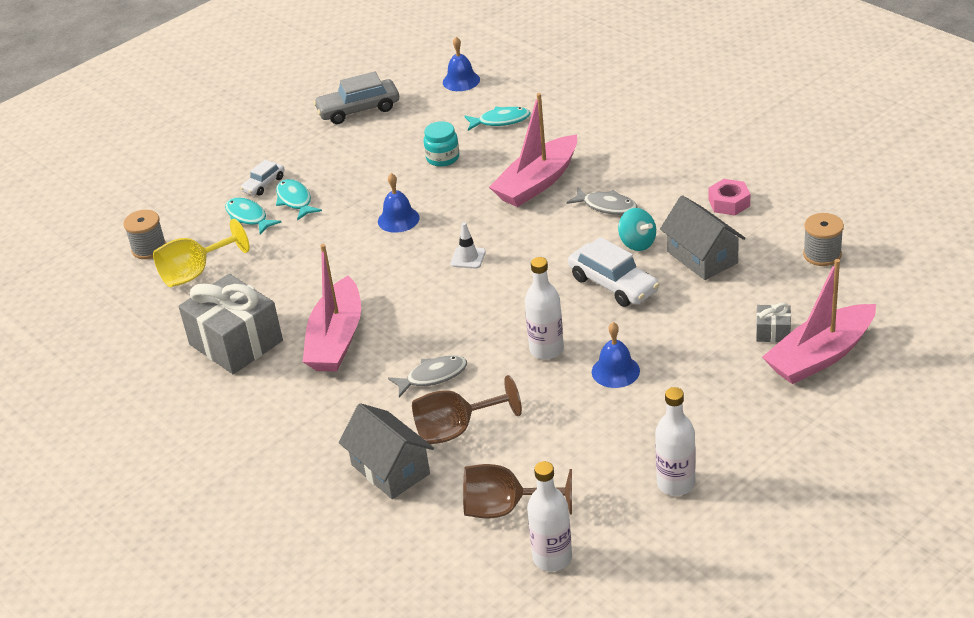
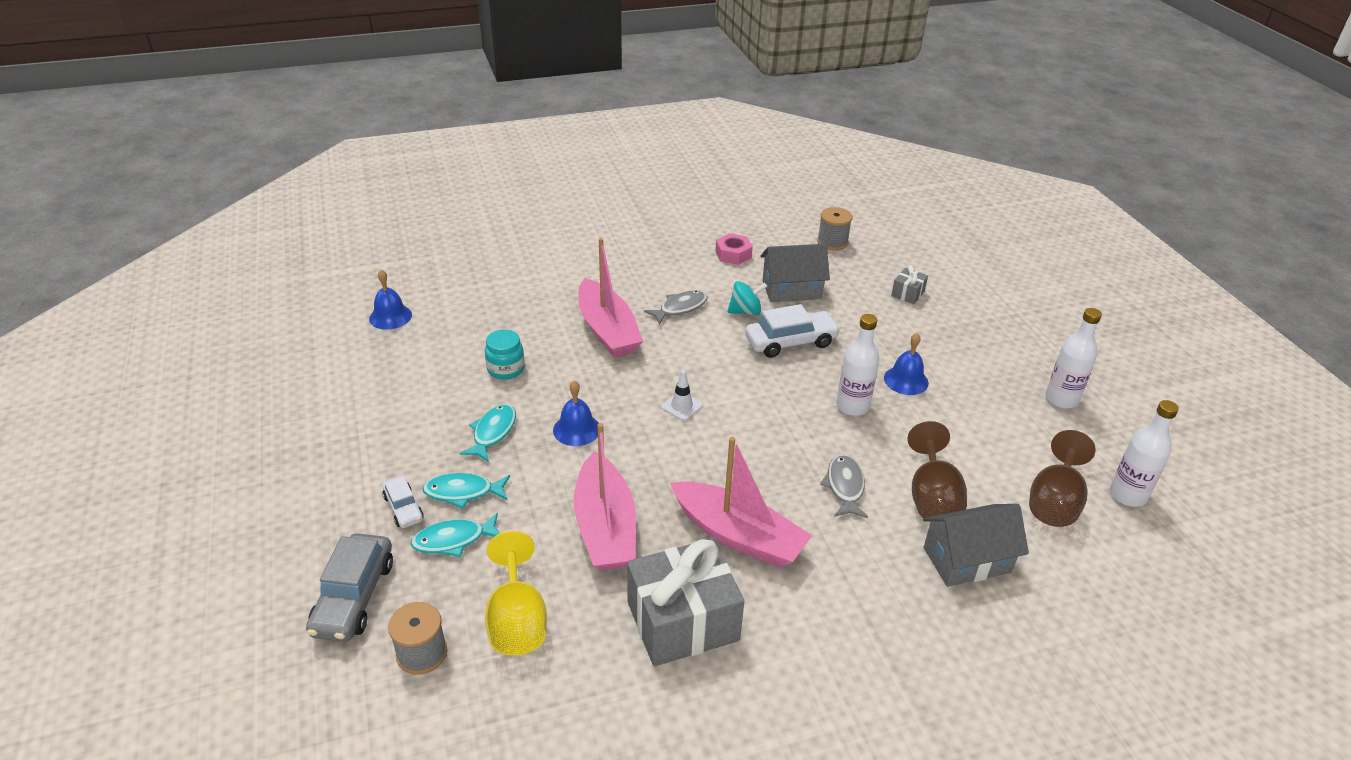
camera: 70 degrees left, 0 degrees up
grey car [313,72,399,124] -> grey car moved to [306,533,393,642]
turquoise fish [465,107,531,131] -> turquoise fish moved to [459,404,516,462]
pink boat [762,259,876,384] -> pink boat moved to [574,423,636,571]

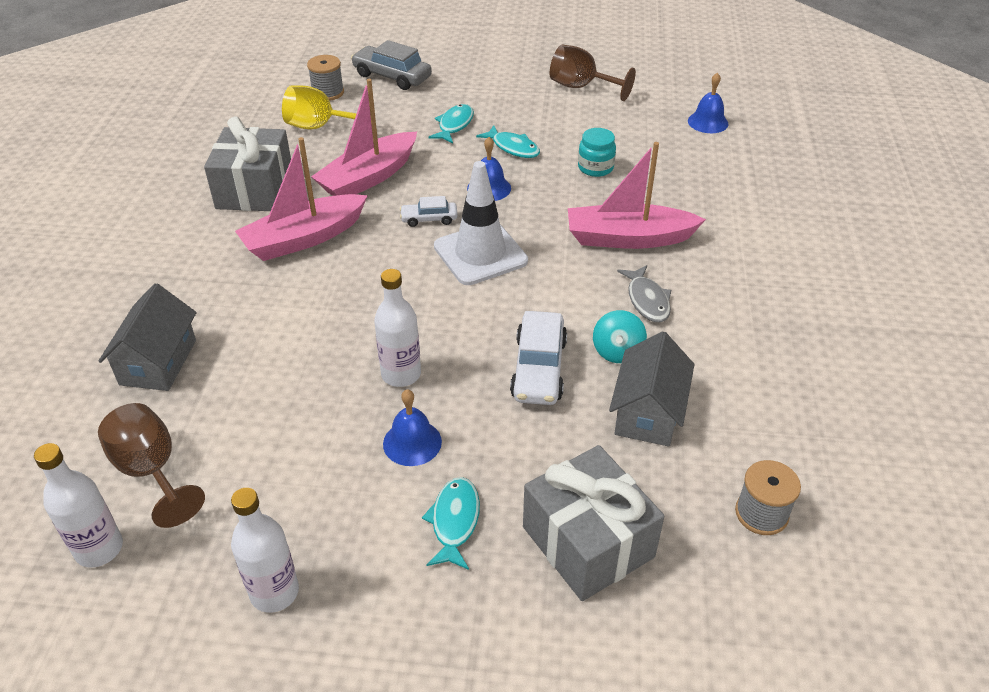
camera: 115 degrees right, 5 degrees up
white car [382,476,424,528] -> white car moved to [400,196,458,227]
turquoise fish [411,513,500,557] -> turquoise fish moved to [422,477,480,570]
pink boat [574,423,636,571] -> pink boat turned 60 degrees counterclockwise [311,79,417,196]
white traffic cone [661,370,703,421] -> white traffic cone [434,161,528,285], size x2.25
pink nut [715,233,753,265] -> none
grey fish [820,454,868,518] -> none
grey gift [891,265,928,304] -> grey gift [523,445,664,601], size x2.28
brown goblet [908,421,967,518] -> brown goblet moved to [550,45,636,101]

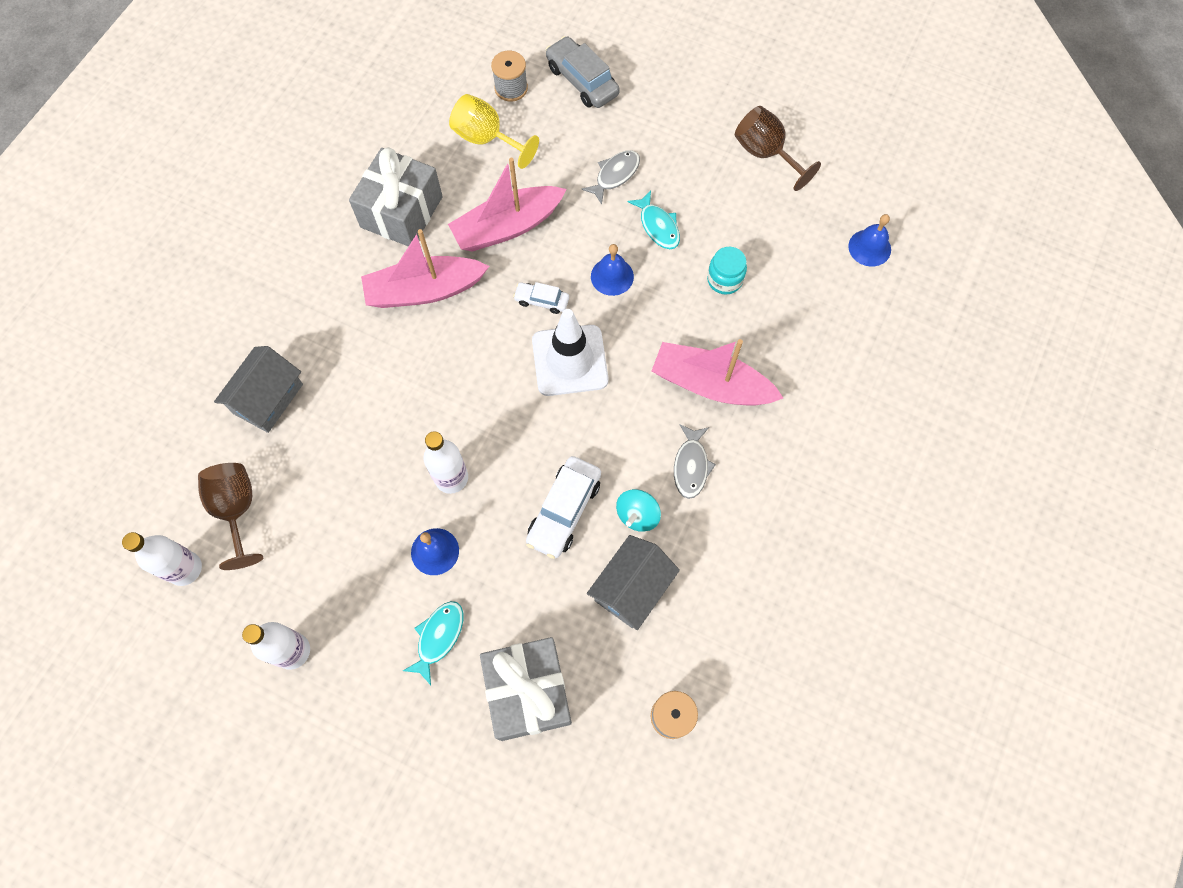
camera: 20 degrees right, 25 degrees up
turquoise fish [428,104,474,143] -> grey fish [581,150,640,204]

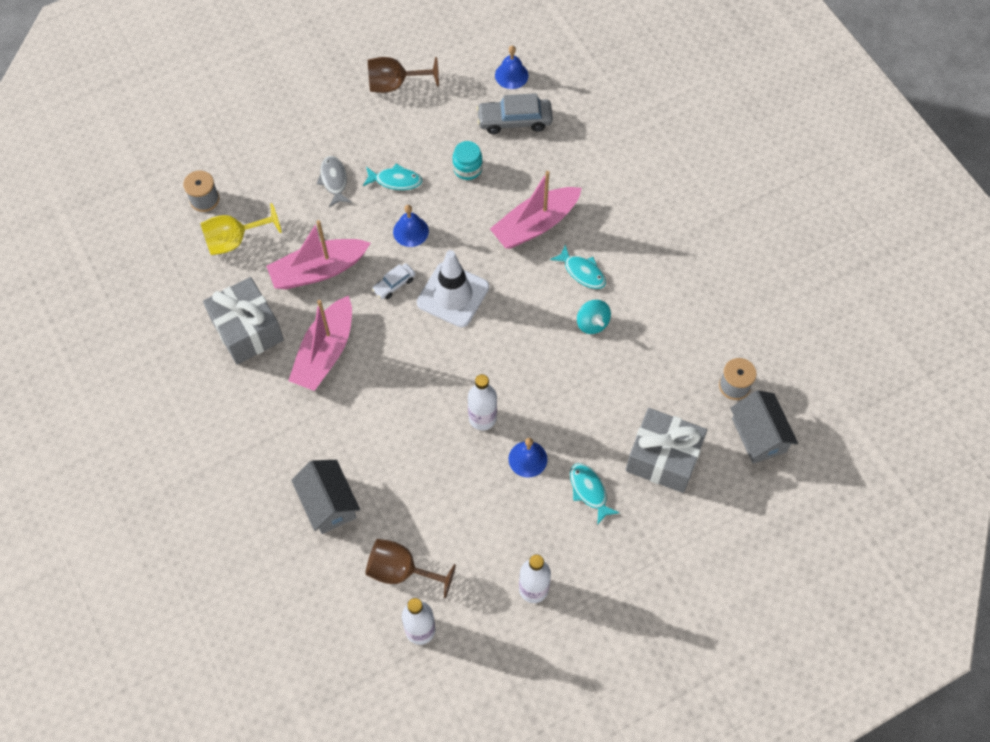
camera: 55 degrees left, 5 degrees down
pink boat [448,158,566,252] -> pink boat turned 60 degrees clockwise [266,220,371,290]
white car [526,456,601,559] -> none
grey car [546,36,620,108] -> grey car moved to [476,93,553,134]
grey house [587,535,680,630] -> grey house moved to [730,390,798,464]
grey fish [674,424,716,499] -> turquoise fish [550,245,606,289]

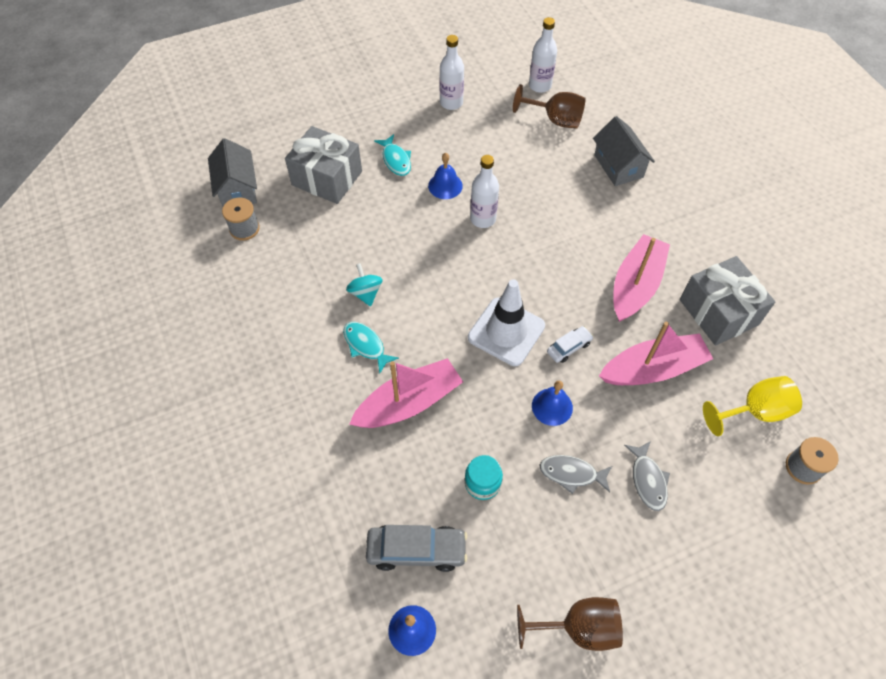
camera: 175 degrees left, 5 degrees down
turquoise fish [363,163,422,190] -> grey fish [539,455,612,494]

